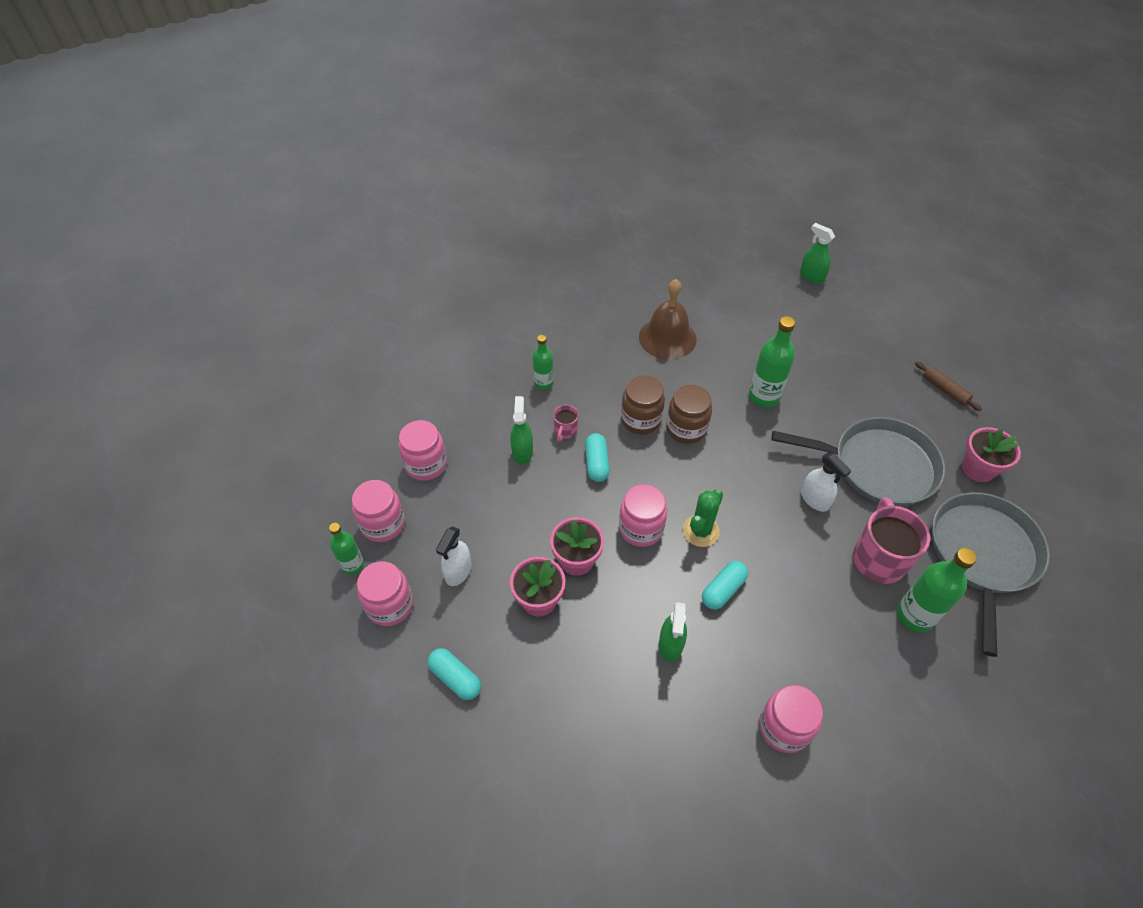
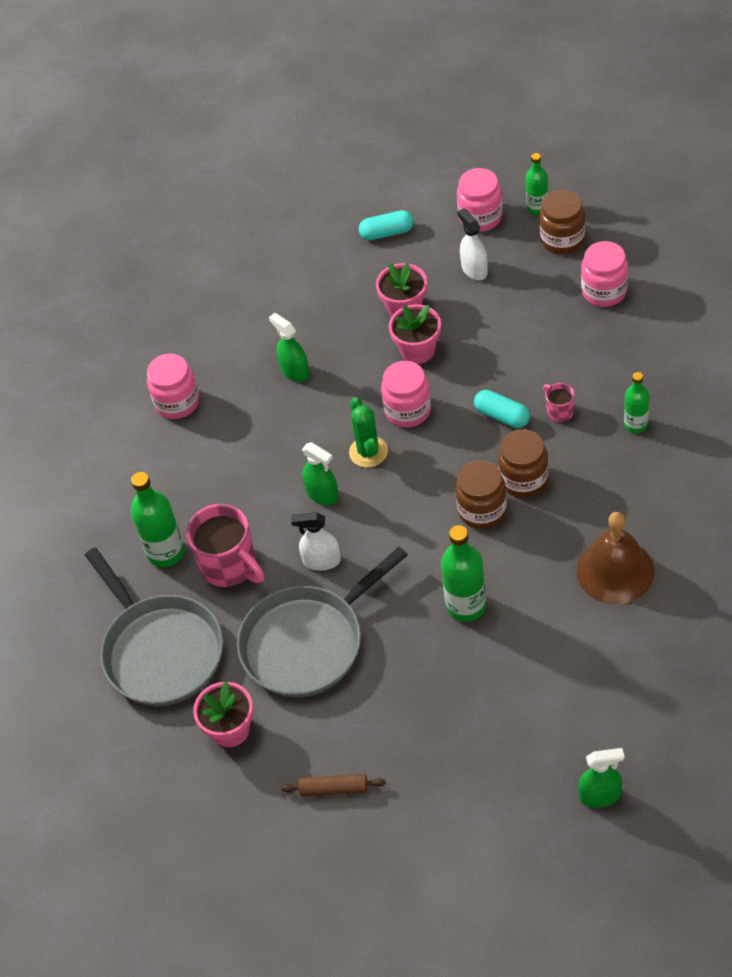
camera: 135 degrees right, 0 degrees up
pink jar [352,480,405,542] -> brown jar [539,190,585,254]
green spray bottle [510,396,533,464] -> green spray bottle moved to [302,442,339,505]
turquoise capsule [702,561,748,610] -> none

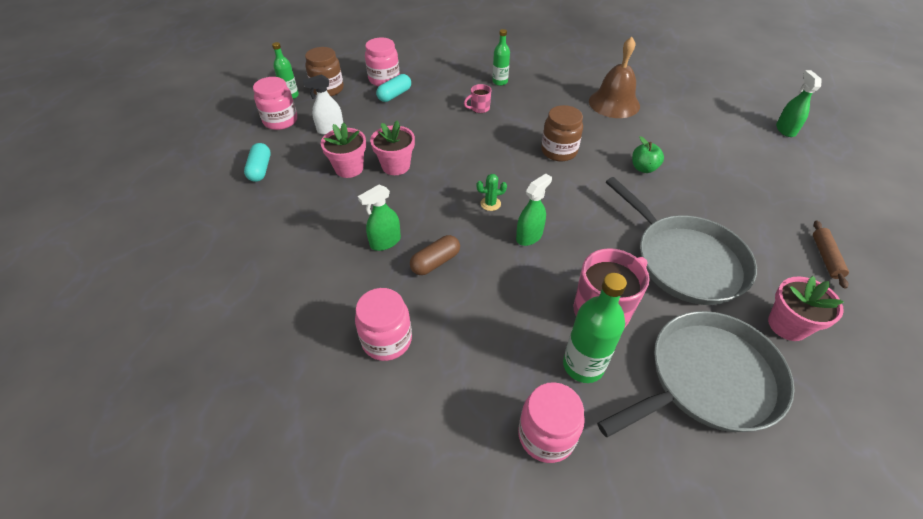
camera: 90 degrees left, 5 degrees down
white spray bottle [291,512,341,571] -> none
green cactus [349,397,388,468] -> green cactus [476,174,507,211], size x0.62
pink jar [381,361,431,427] -> pink jar moved to [518,382,585,463]
green bottle [441,525,486,622] -> green apple [632,136,664,173]
turquoise capsule [474,390,530,428] -> turquoise capsule moved to [376,74,411,102]
brown jar [498,429,549,498] -> none
none -> brown capsule [410,235,460,275]

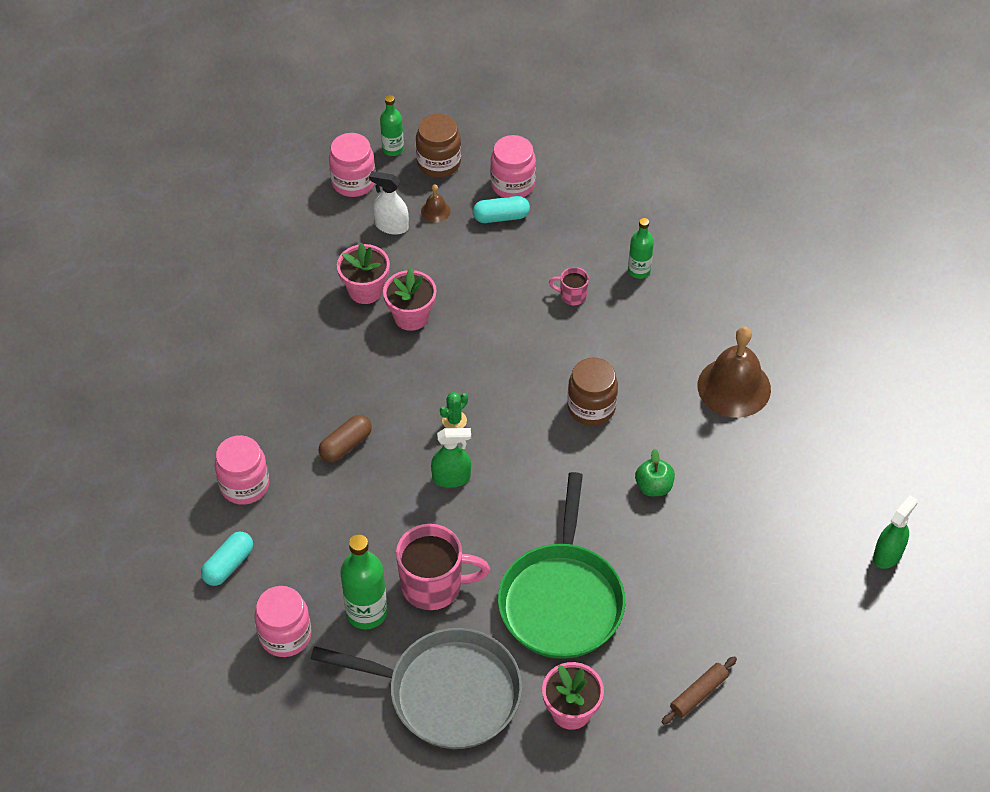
camera: 40 degrees right, 5 degrees up
turquoise capsule [244,143,271,182] -> turquoise capsule moved to [201,532,253,586]
green spray bottle [358,185,401,251] -> none
brown capsule [410,235,460,275] -> brown capsule turned 45 degrees counterclockwise [319,415,372,462]
green cactus [476,174,507,211] -> green cactus turned 75 degrees counterclockwise [440,392,468,428]
grey pan [606,177,757,305] -> green pan [498,472,625,659]
none -> brown bell [421,184,451,223]

